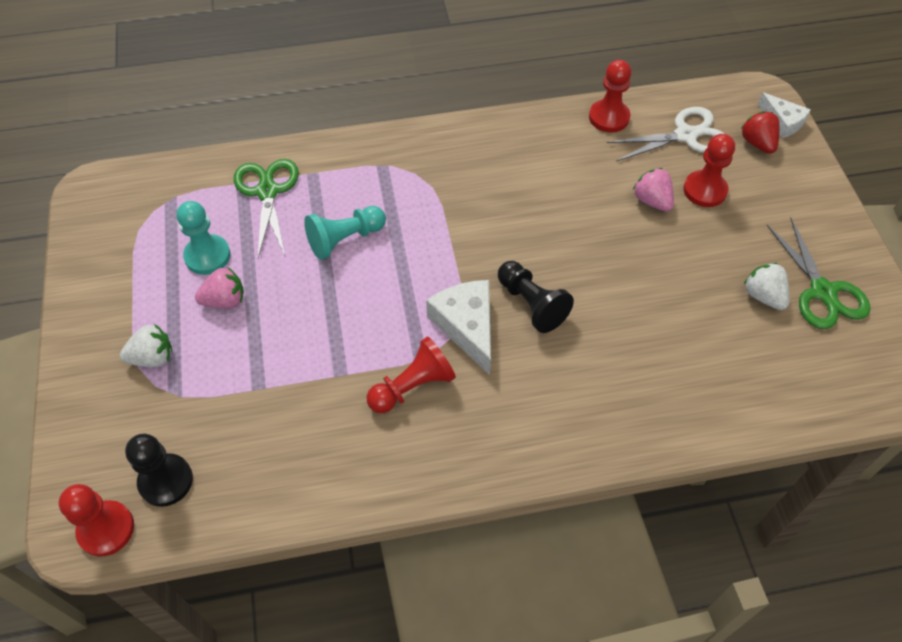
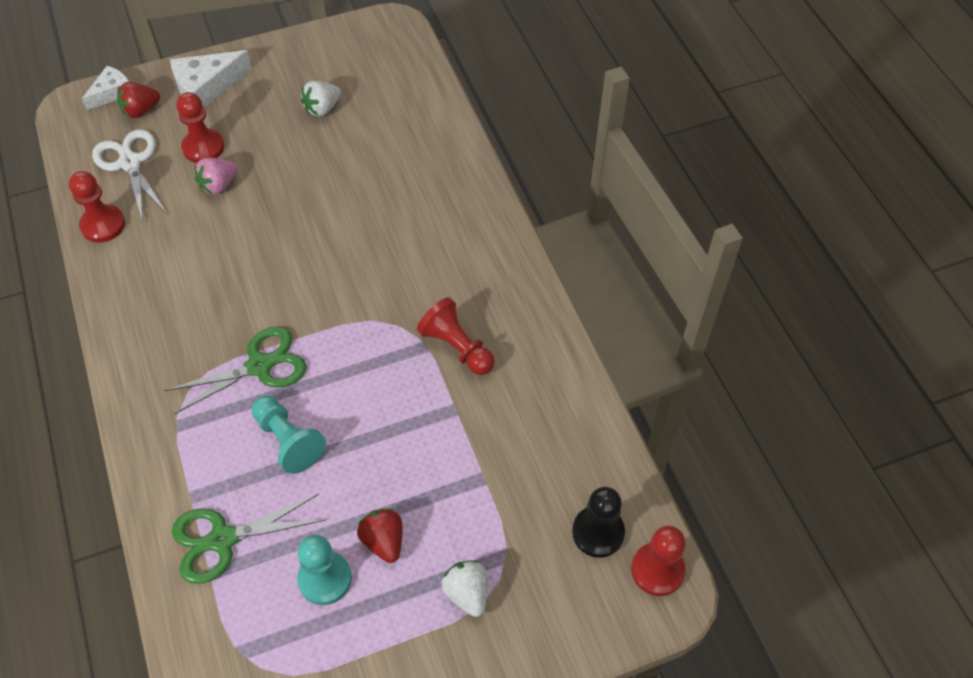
camera: 100 degrees left, 0 degrees up
pink strawberry [195,267,244,309] -> red strawberry [357,508,402,563]
white cheese [426,280,491,375] -> white cheese moved to [170,50,252,107]
black pawn [498,261,574,333] -> none
green scissors [767,218,871,329] -> green scissors moved to [164,326,307,414]

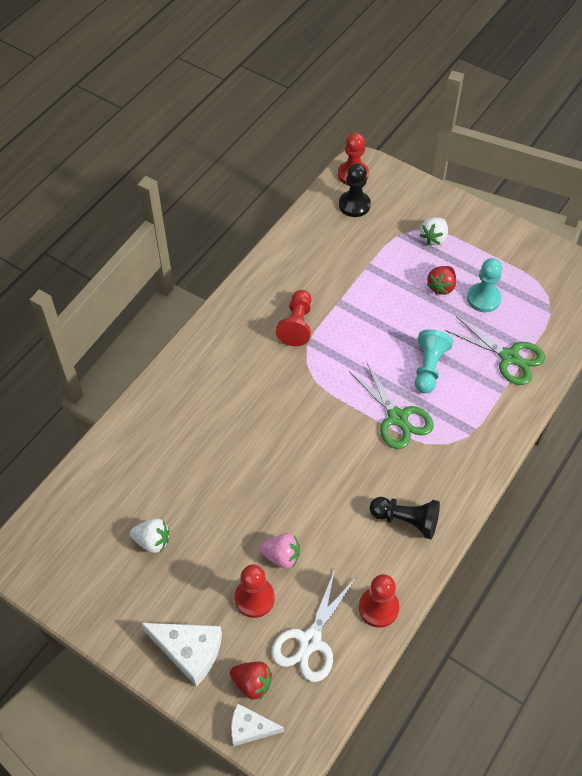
camera: 125 degrees left, 0 degrees up
green scissors [164,326,307,414] -> green scissors turned 150 degrees counterclockwise [349,361,434,449]
none -> black pawn [370,497,440,539]

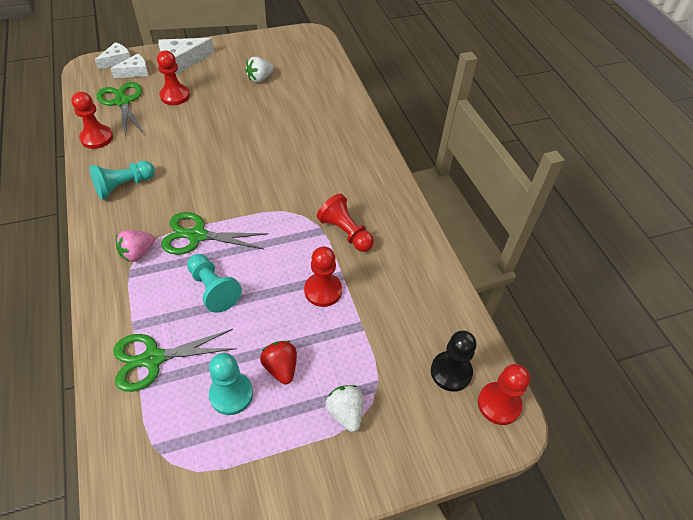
camera: 125 degrees right, 5 degrees down
red strawberry [230,662,272,700] -> white cheese [110,53,149,78]
pink strawberry [260,533,300,568] -> pink strawberry moved to [116,230,155,262]
white scissors [271,569,356,682] -> green scissors [96,82,144,137]
black pawn [370,497,440,539] -> turquoise pawn [89,161,155,200]
none -> red pawn [304,246,342,307]

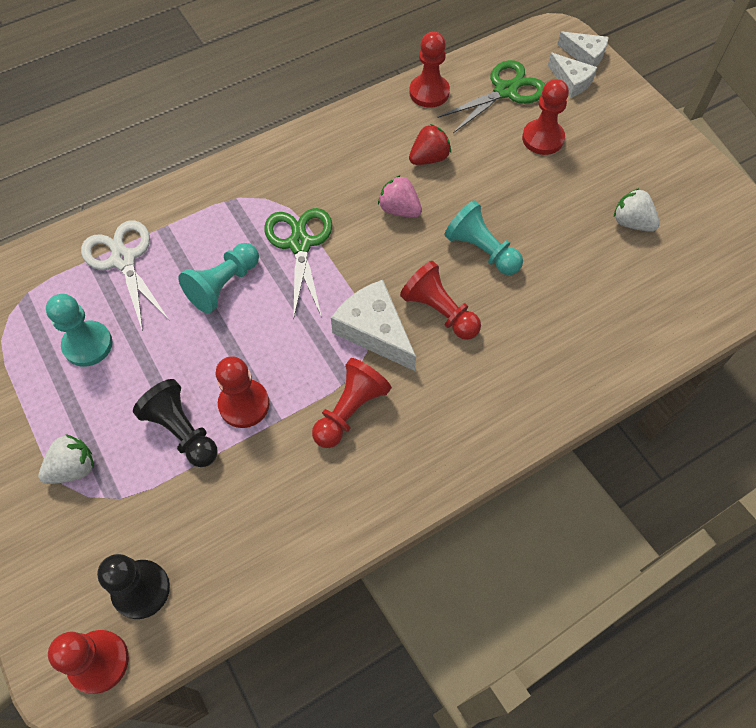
camera: 80 degrees right, 10 degrees up
turquoise pawn [89,161,155,200] -> turquoise pawn moved to [445,200,523,275]
green scissors [113,329,237,392] -> white scissors [81,220,170,332]
pink strawberry [116,230,155,262] -> pink strawberry moved to [378,175,422,218]
white cheese [159,38,214,74] -> white cheese moved to [331,280,416,371]
red strawberry [260,341,297,384] -> red strawberry moved to [409,124,451,165]
none -> black pawn [133,379,218,467]
none -> red pawn [400,261,481,340]

